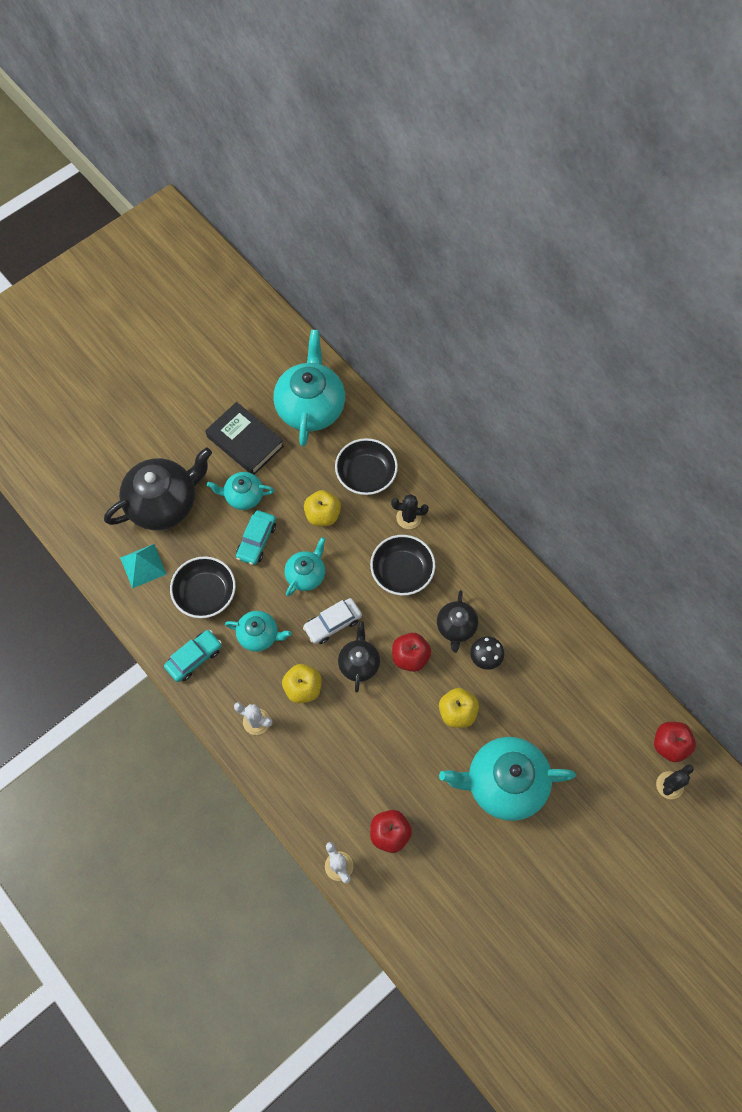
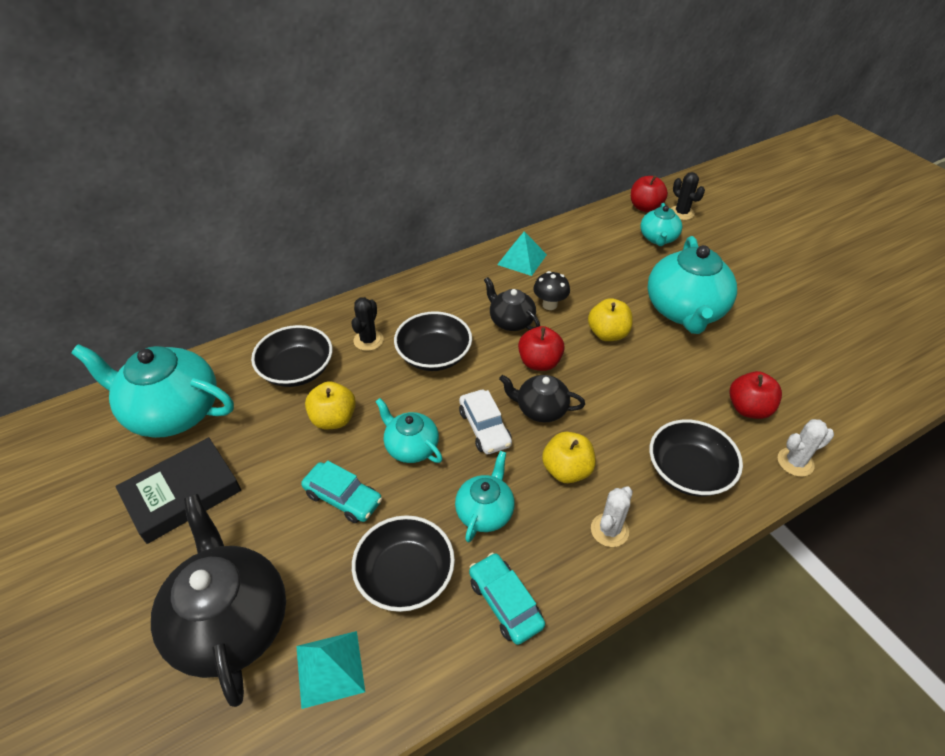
camera: 80 degrees left, 20 degrees down
turquoise teapot [207,472,274,510] -> turquoise teapot moved to [640,203,682,246]
black teapot [437,590,478,653] -> black teapot turned 150 degrees counterclockwise [484,277,540,331]
none -> turquoise pyramid [497,231,547,276]
none -> black bowl [649,419,743,496]

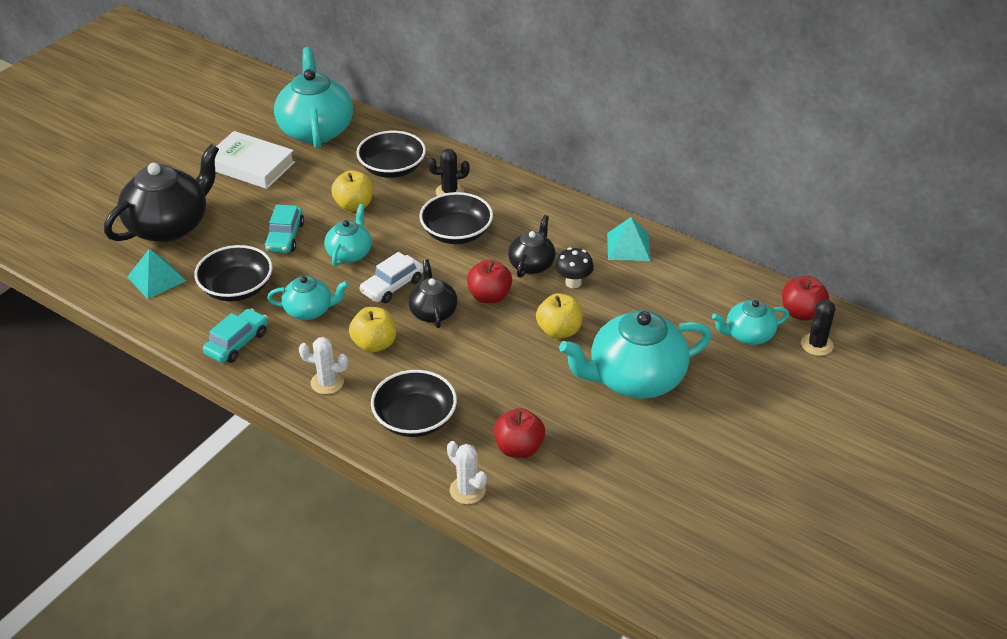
camera: 65 degrees right, 5 degrees down
black book [115,437,241,544] -> white book [215,131,295,189]

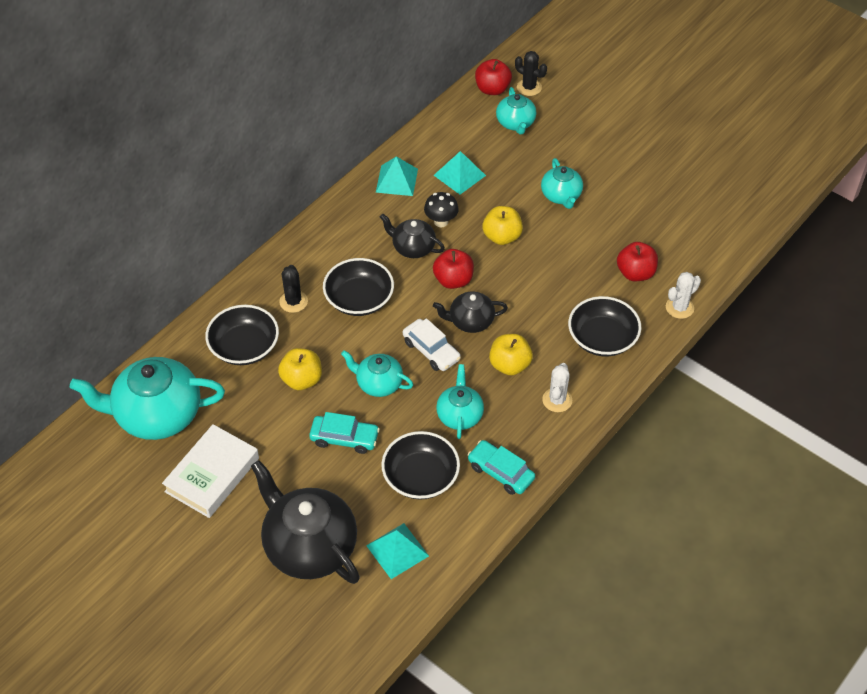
camera: 85 degrees left, 10 degrees up
turquoise teapot [559,310,712,399] -> turquoise teapot [541,158,583,209], size x0.54
none -> turquoise pyramid [434,151,486,195]

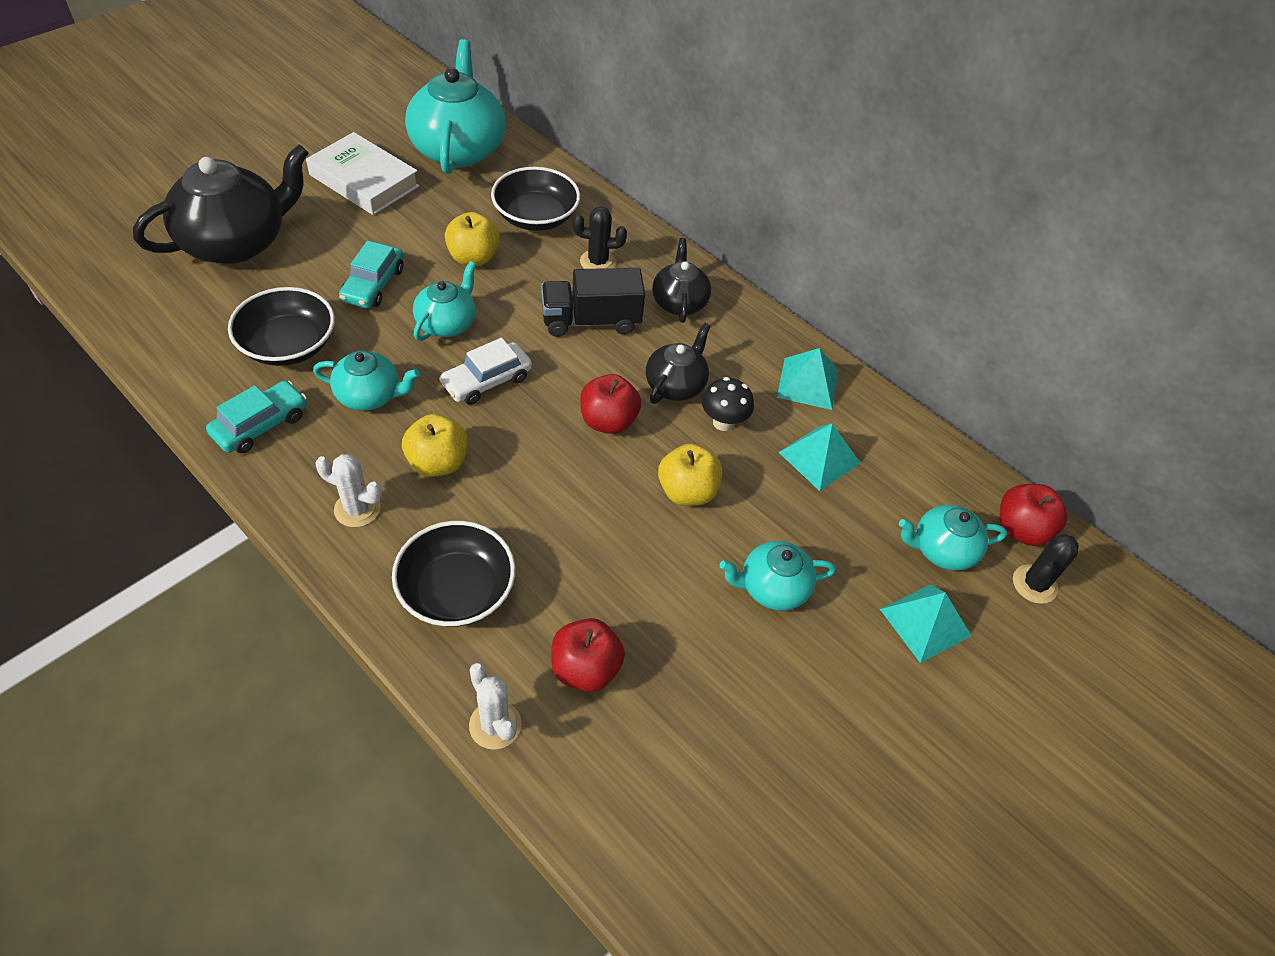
camera: 90 degrees right, 0 degrees up
black bowl [323,258,394,316] -> black truck [541,268,645,337]
turquoise pyramid [366,523,429,579] -> turquoise pyramid moved to [880,584,971,663]
black teapot [433,292,508,333] -> black teapot moved to [652,238,711,323]

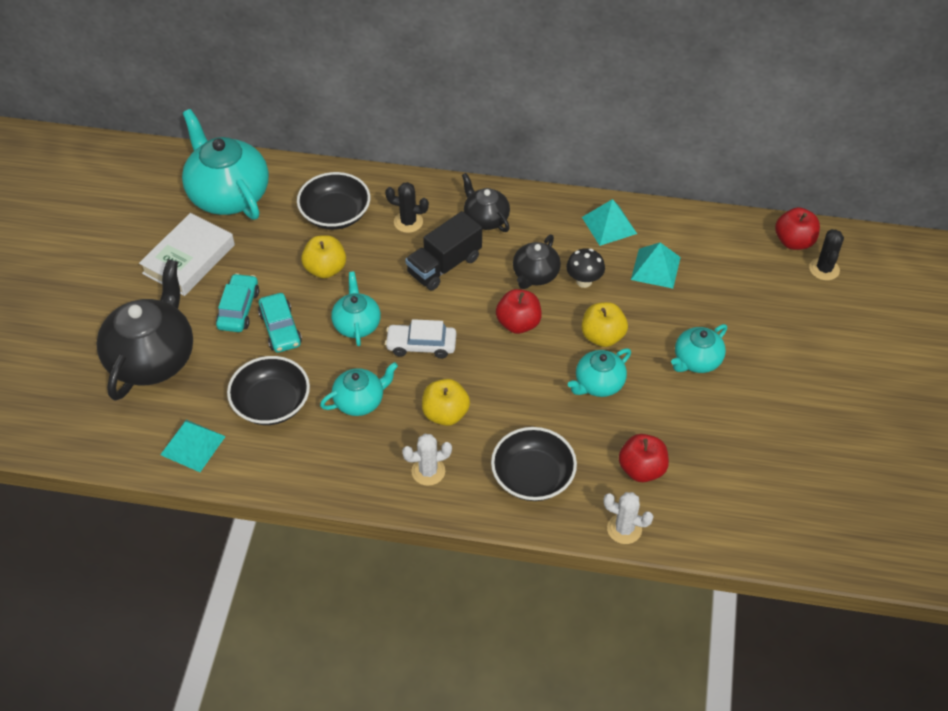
camera: 30 degrees left, 0 degrees up
turquoise car [206,381,307,453] -> turquoise car moved to [216,273,259,332]
white book [306,132,419,215] -> white book turned 60 degrees counterclockwise [139,213,235,296]
white car [439,338,532,405] -> white car turned 75 degrees clockwise [385,319,456,359]
black cactus [573,206,627,269] -> black cactus turned 45 degrees clockwise [385,182,429,233]
black teapot [646,323,710,404] -> black teapot turned 150 degrees counterclockwise [513,235,561,289]
turquoise pyramid [880,584,971,663] -> turquoise pyramid moved to [160,420,226,472]
turquoise teapot [899,505,1007,571] -> turquoise teapot moved to [568,348,631,397]

